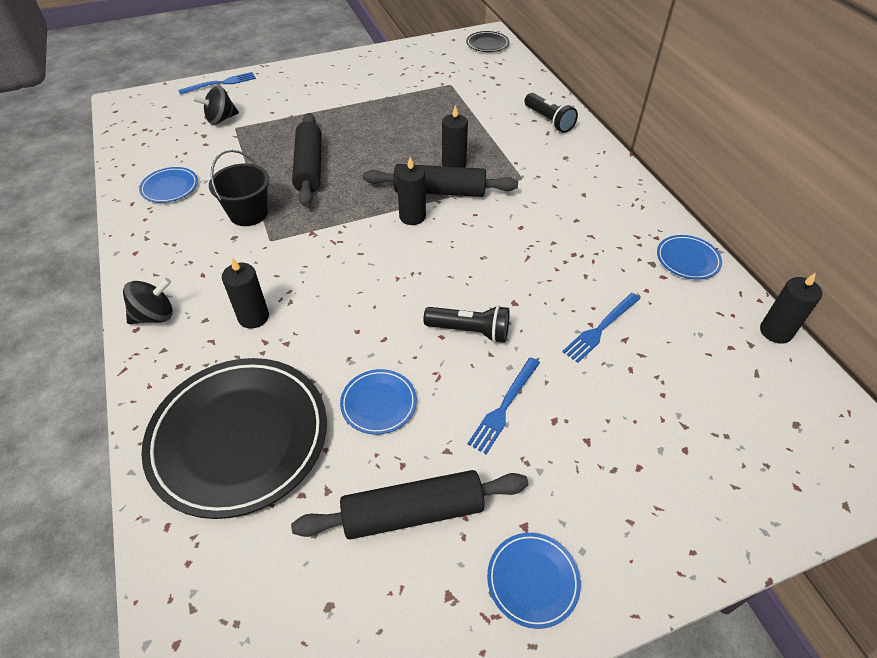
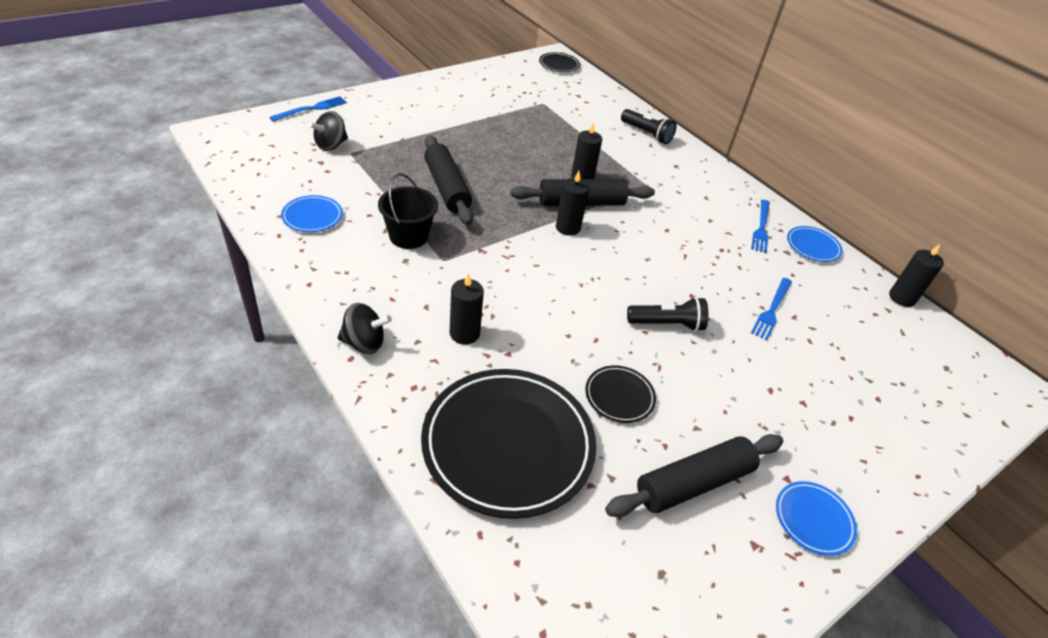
camera: 20 degrees left, 5 degrees down
black spinning top [123,278,173,324] -> black spinning top turned 45 degrees clockwise [337,303,392,354]
blue plate [340,369,417,435] -> black plate [585,365,656,423]
blue fork [467,357,540,454] -> blue fork moved to [751,200,770,253]

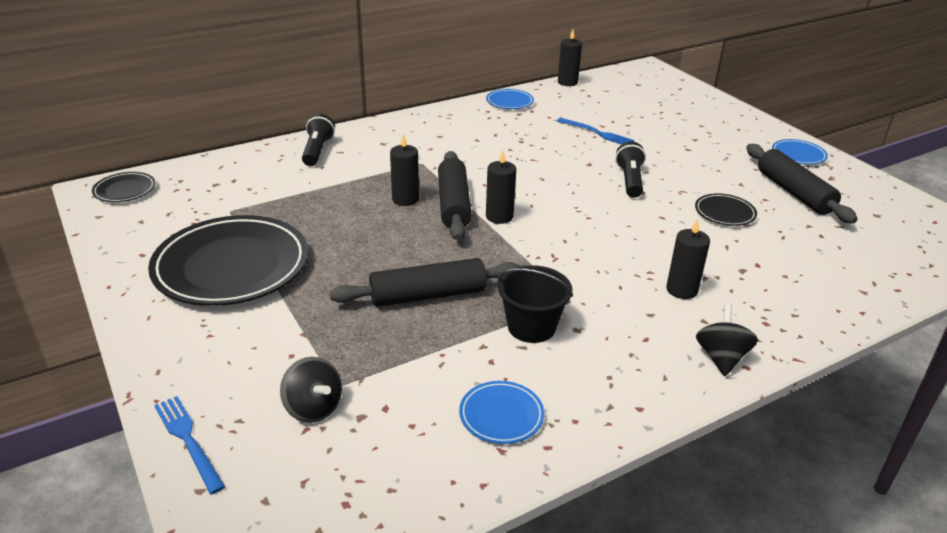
camera: 80 degrees left, 10 degrees down
black plate [421,369,596,519] -> black plate moved to [148,215,308,306]
black flashlight [621,109,677,144] -> black flashlight turned 45 degrees counterclockwise [302,114,335,166]
blue fork [751,200,770,253] -> none

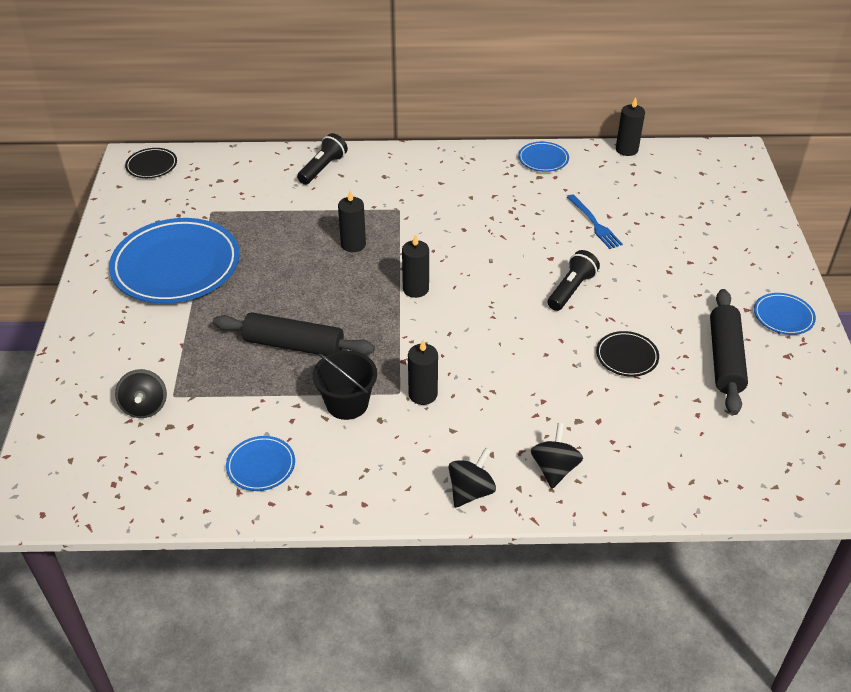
camera: 30 degrees right, 10 degrees up
black plate [148,215,308,306] -> blue plate [109,218,240,303]
blue fork [154,396,225,494] -> none
black rolling pin [438,151,472,241] -> none
black candle [666,219,710,299] -> black candle moved to [408,340,438,405]
none -> black spinning top [531,423,583,488]

